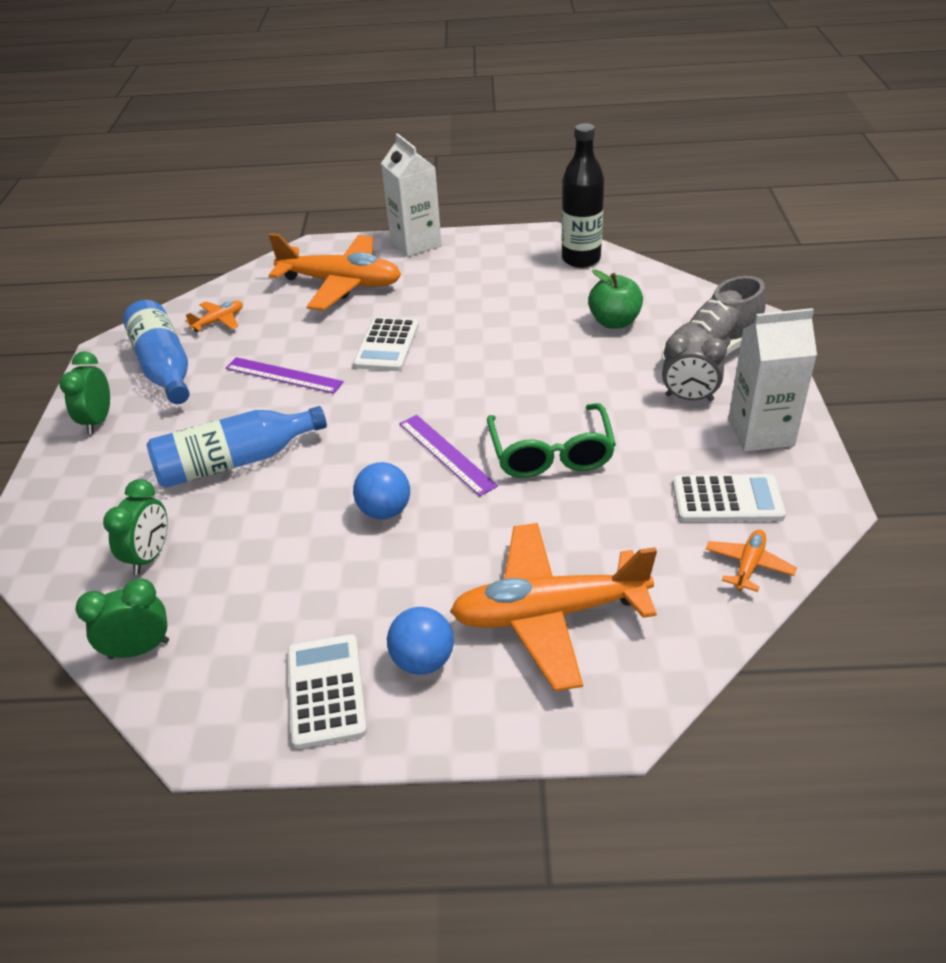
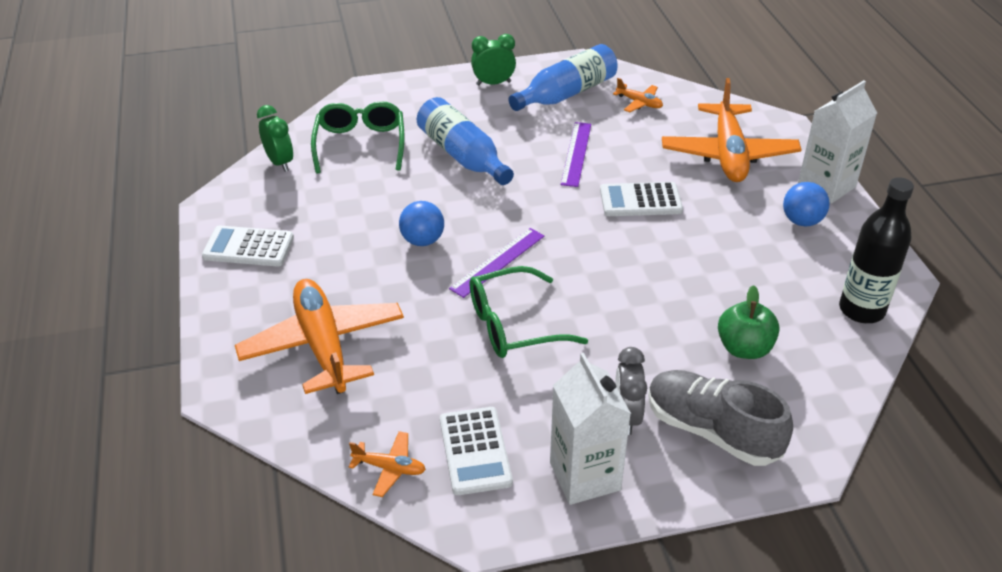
camera: 75 degrees right, 0 degrees up
green clock [103,479,168,575] -> green glasses [311,101,404,174]
white calculator [287,634,367,749] -> white calculator turned 150 degrees counterclockwise [202,226,294,266]
blue ball [387,607,454,675] -> blue ball moved to [783,182,830,227]

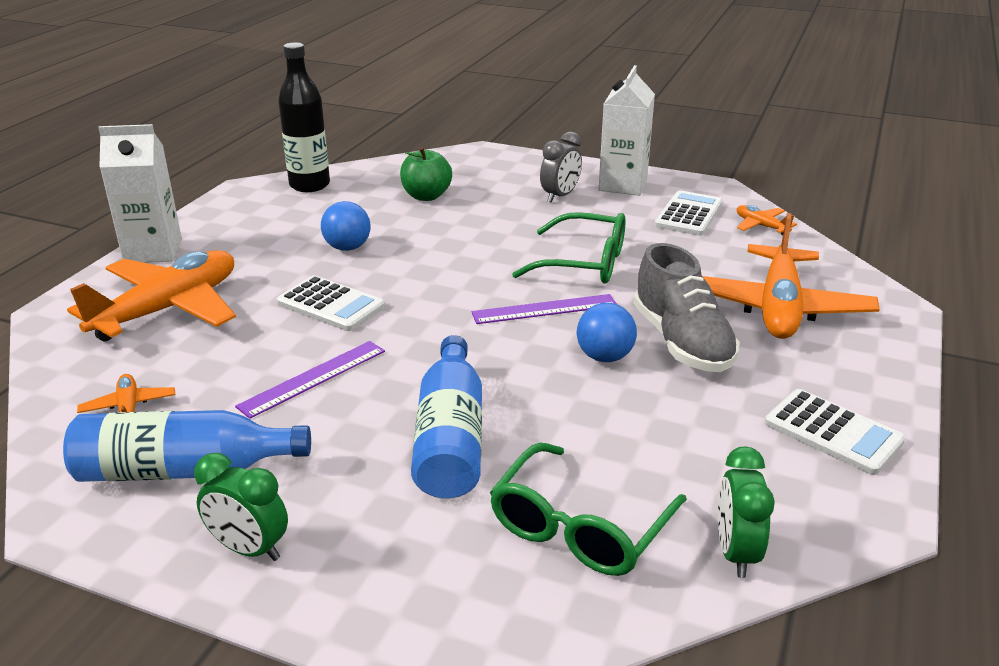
camera: 145 degrees left, 10 degrees down
grey shoe [648,370,793,466] -> grey shoe moved to [633,243,740,372]
blue ball [783,182,830,227] -> blue ball moved to [321,201,371,251]

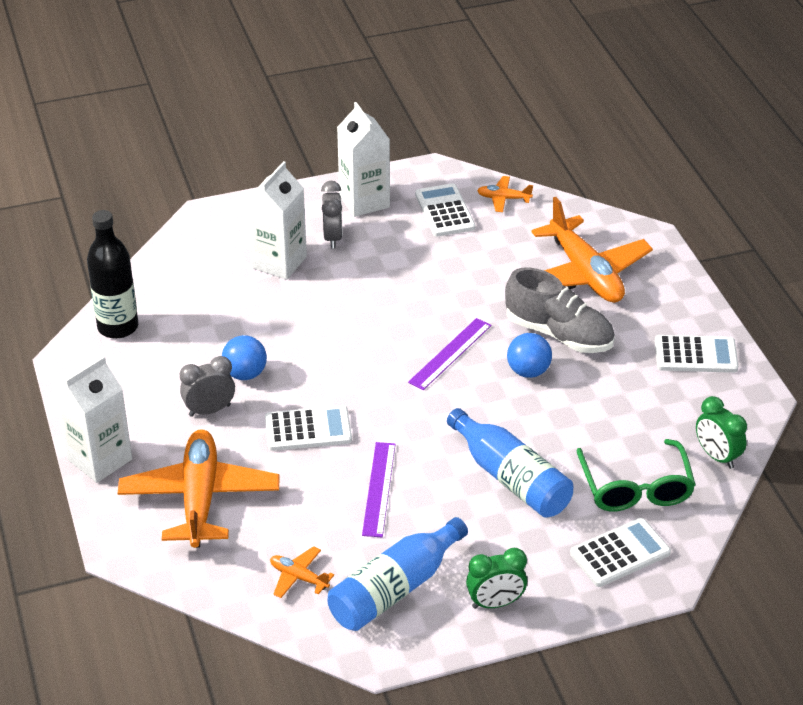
camera: 40 degrees left, 10 degrees up
green apple [400,147,452,201] -> none
green glasses [512,212,625,283] -> none
none -> grey clock [180,356,235,417]
none -> white carton [247,161,307,280]
none -> white calculator [570,518,671,587]

